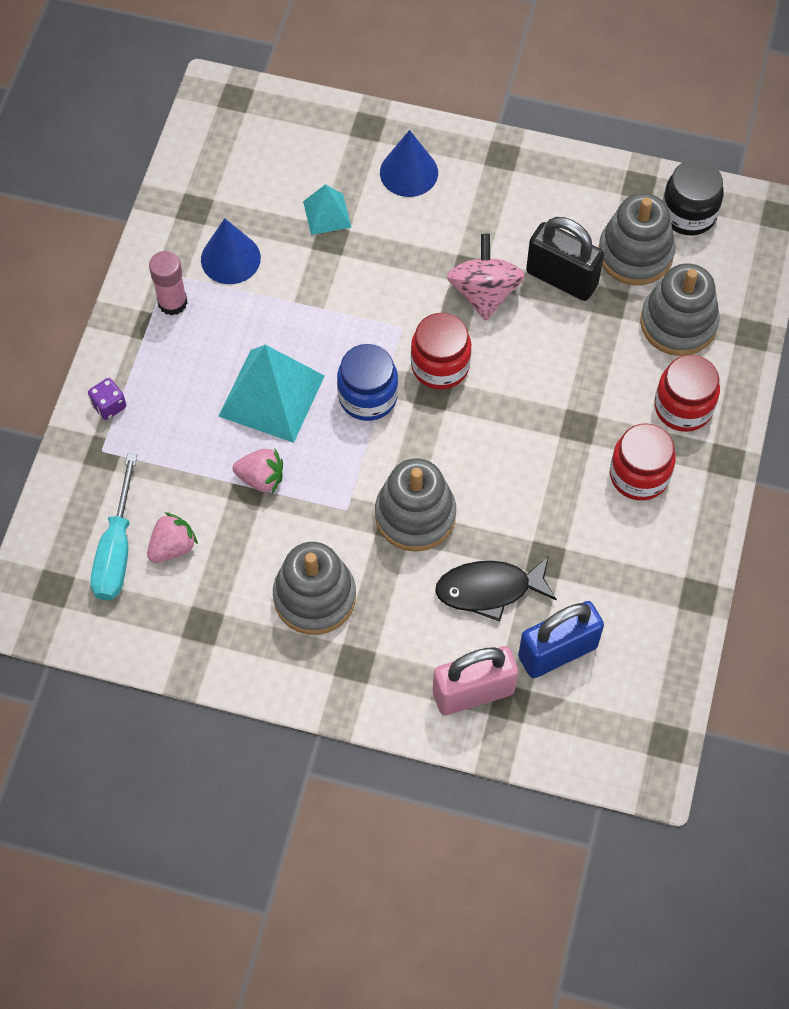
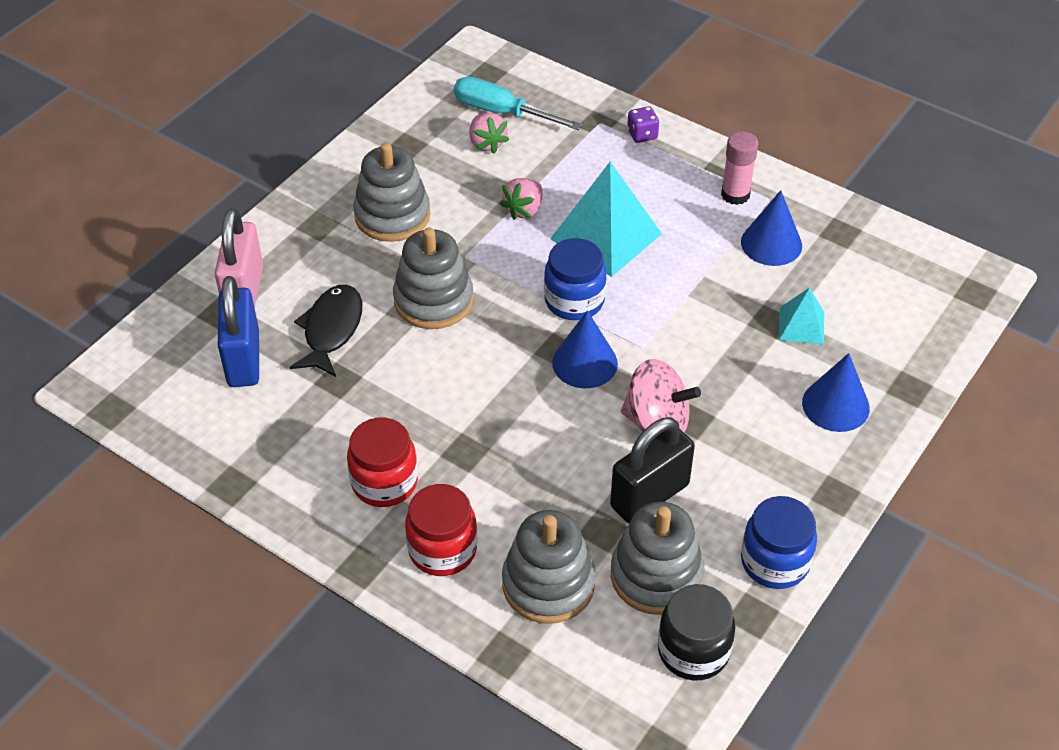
camera: 110 degrees right, 15 degrees down
red jar [411,313,472,390] -> blue cone [552,310,618,388]
none -> blue jar [741,496,817,589]

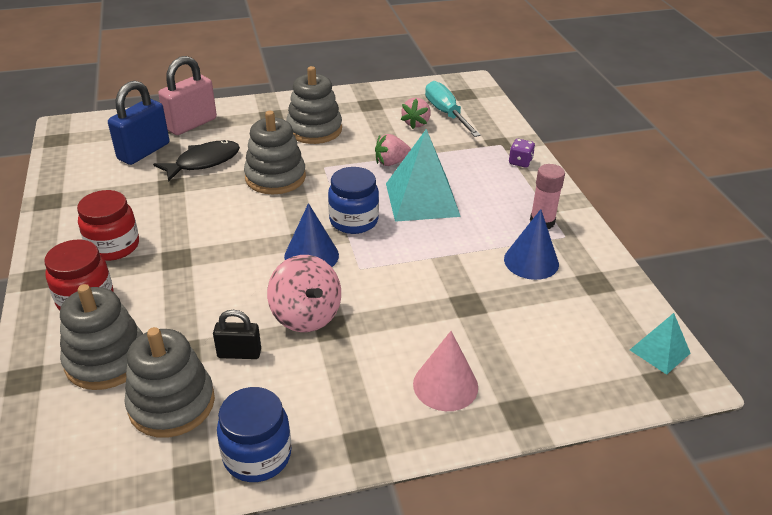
camera: 40 degrees right, 10 degrees down
black padlock [610,417,695,523] -> black padlock [213,310,261,359], size x0.57
black jar [658,584,735,681] -> none
turquoise pyramid [779,287,824,345] -> turquoise pyramid moved to [630,313,690,375]
blue cone [802,353,870,432] -> pink cone [413,331,478,411]

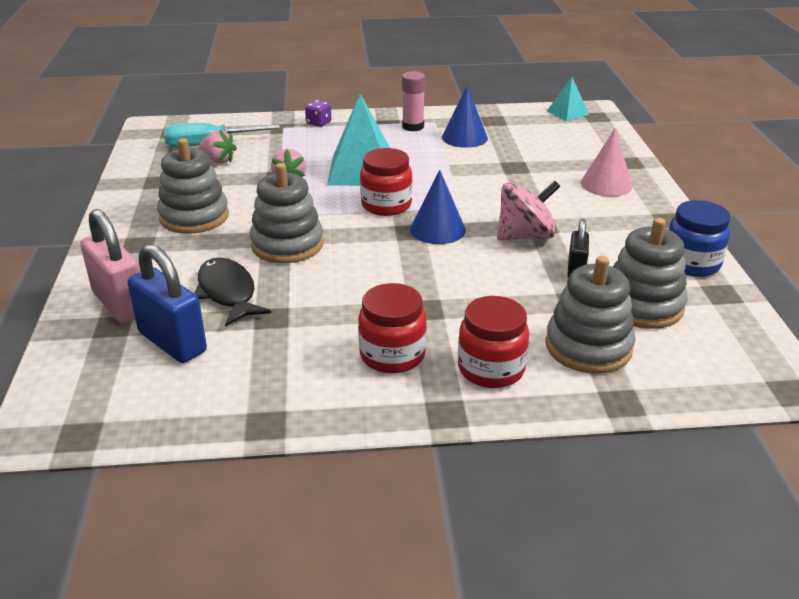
camera: 80 degrees left, 5 degrees down
blue jar [328,167,379,234] -> red jar [360,148,413,216]

